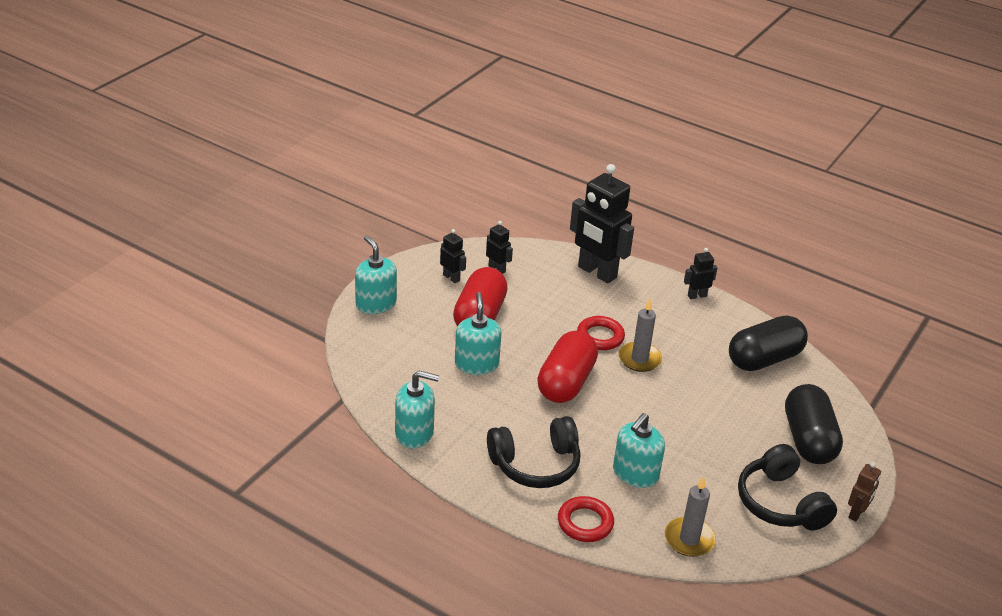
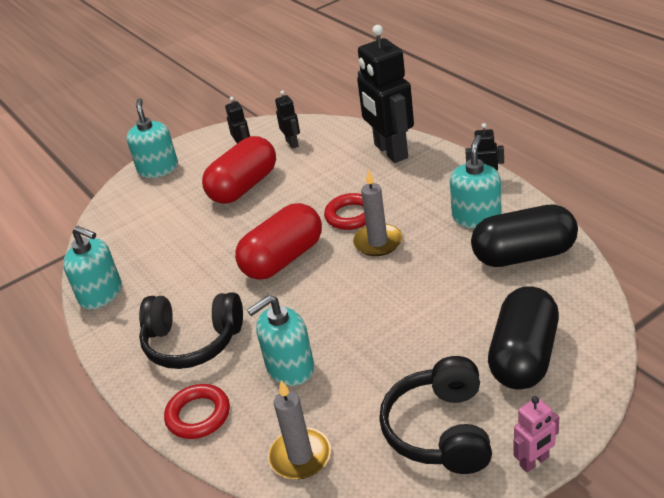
camera: 30 degrees right, 0 degrees up
turquoise soap dispenser [455,292,501,375] -> turquoise soap dispenser moved to [450,135,502,229]
brown robot [848,462,881,522] -> pink robot [513,396,559,472]

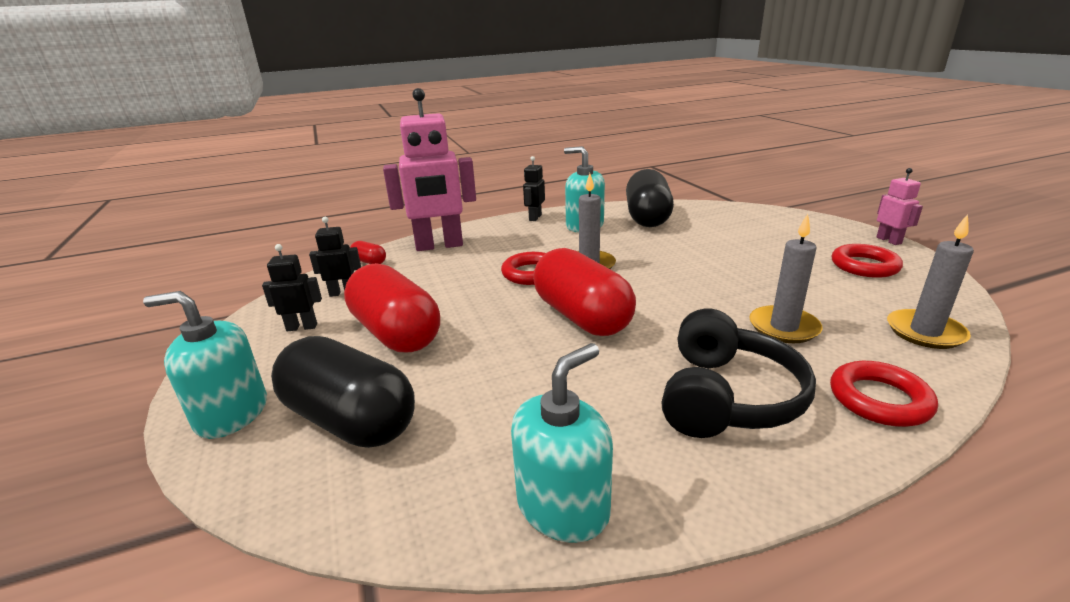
camera: 80 degrees left, 10 degrees down
turquoise soap dispenser [247,295,314,386] -> grey candle [749,214,822,343]
black robot [357,25,414,163] -> pink robot [383,88,476,251]
black headphones [379,356,492,474] -> red ring [832,244,903,278]
black capsule [488,286,559,390] -> black capsule moved to [271,336,415,448]
none -> red capsule [350,241,386,264]

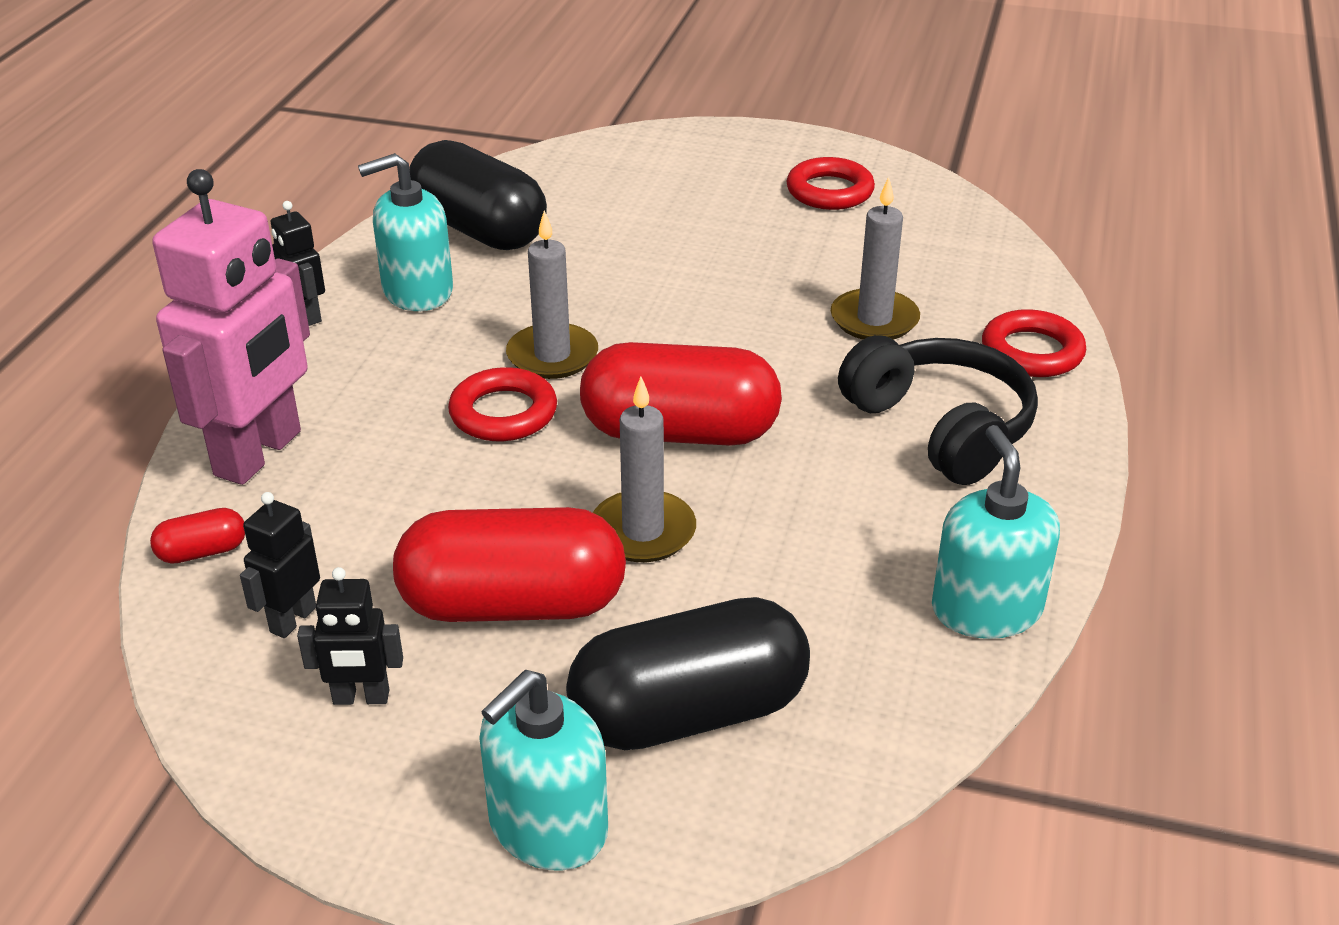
camera: 55 degrees left, 10 degrees up
black robot [262,244,322,331] -> black robot turned 120 degrees counterclockwise [297,567,403,705]
pink robot [876,168,923,245] -> none
grey candle [887,214,974,349] -> grey candle moved to [593,377,696,562]

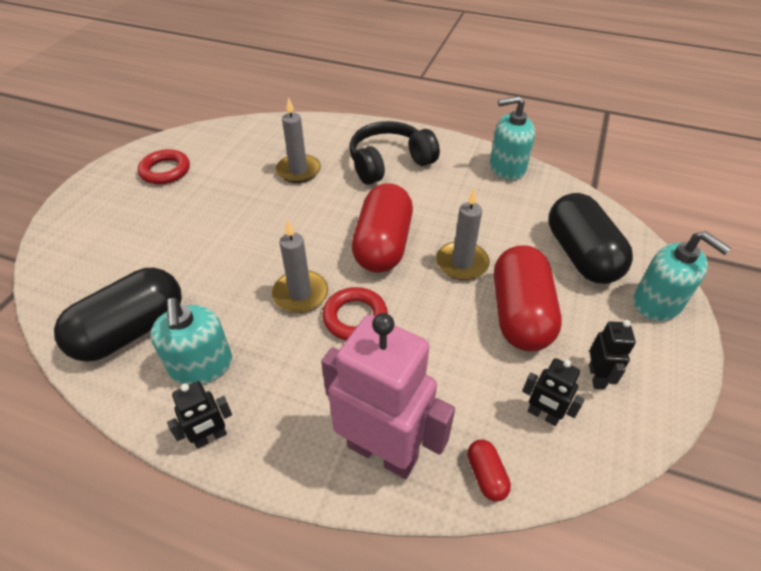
camera: 85 degrees left, 10 degrees up
red ring [982,309,1086,377] -> none

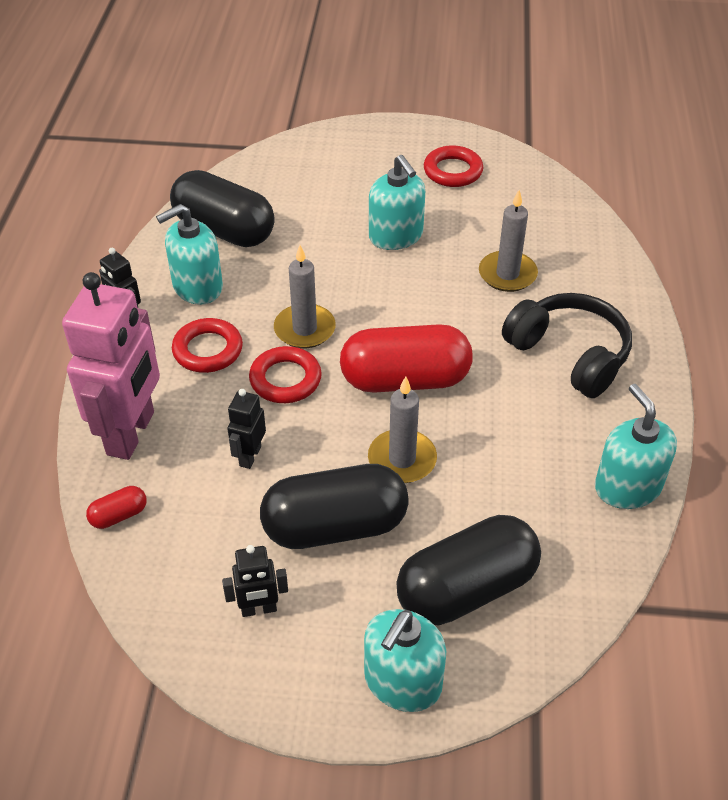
camera: 75 degrees right, 0 degrees up
red capsule [494,245,561,352] -> black capsule [260,464,409,549]
black robot [523,358,584,426] -> black robot moved to [228,389,266,469]
none -> red ring [172,318,243,373]
none -> turquoise soap dispenser [369,155,425,250]

